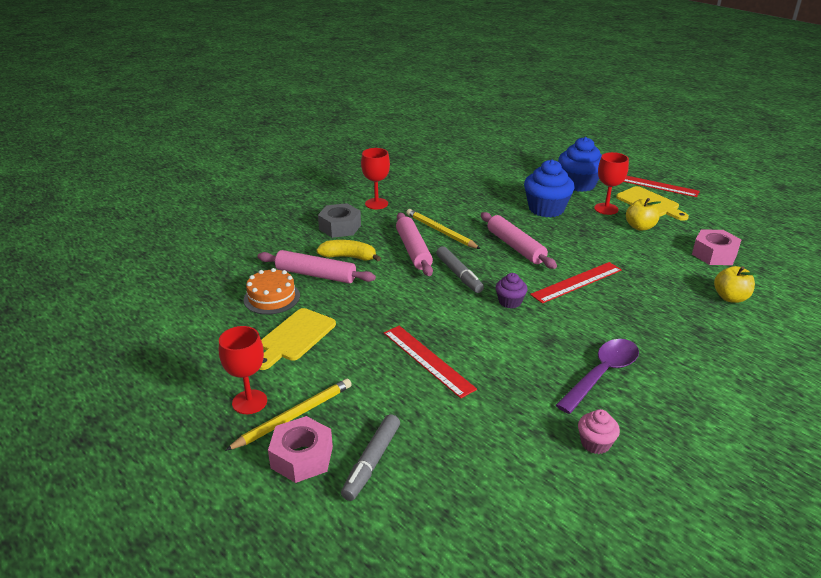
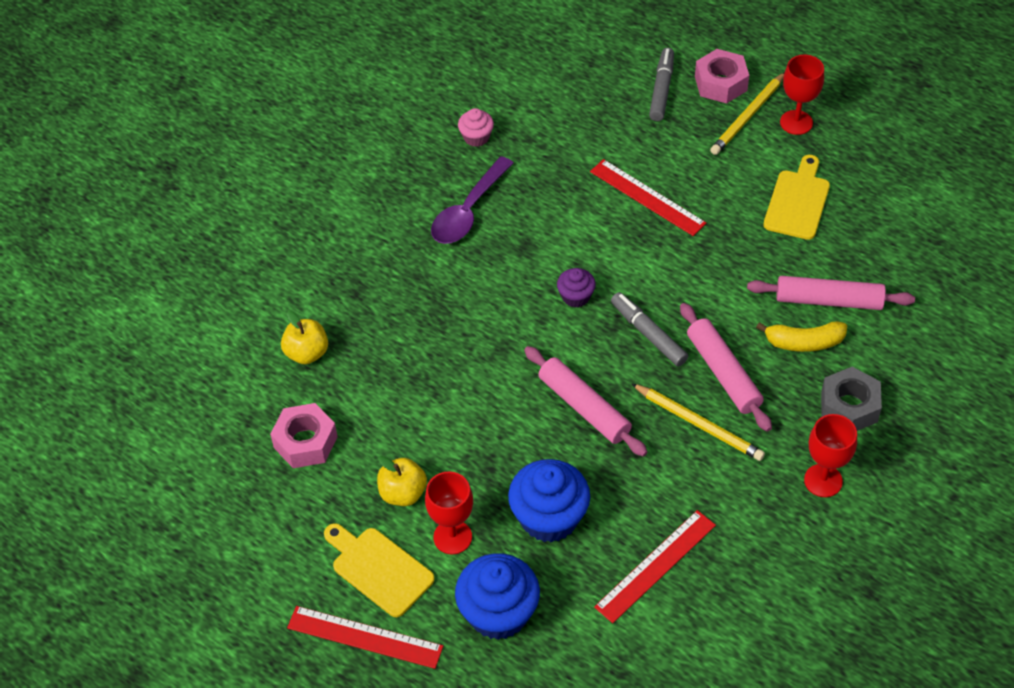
camera: 170 degrees right, 20 degrees up
orange cake [244,268,300,314] -> none
red ruler [530,262,622,304] -> red ruler moved to [594,510,716,623]

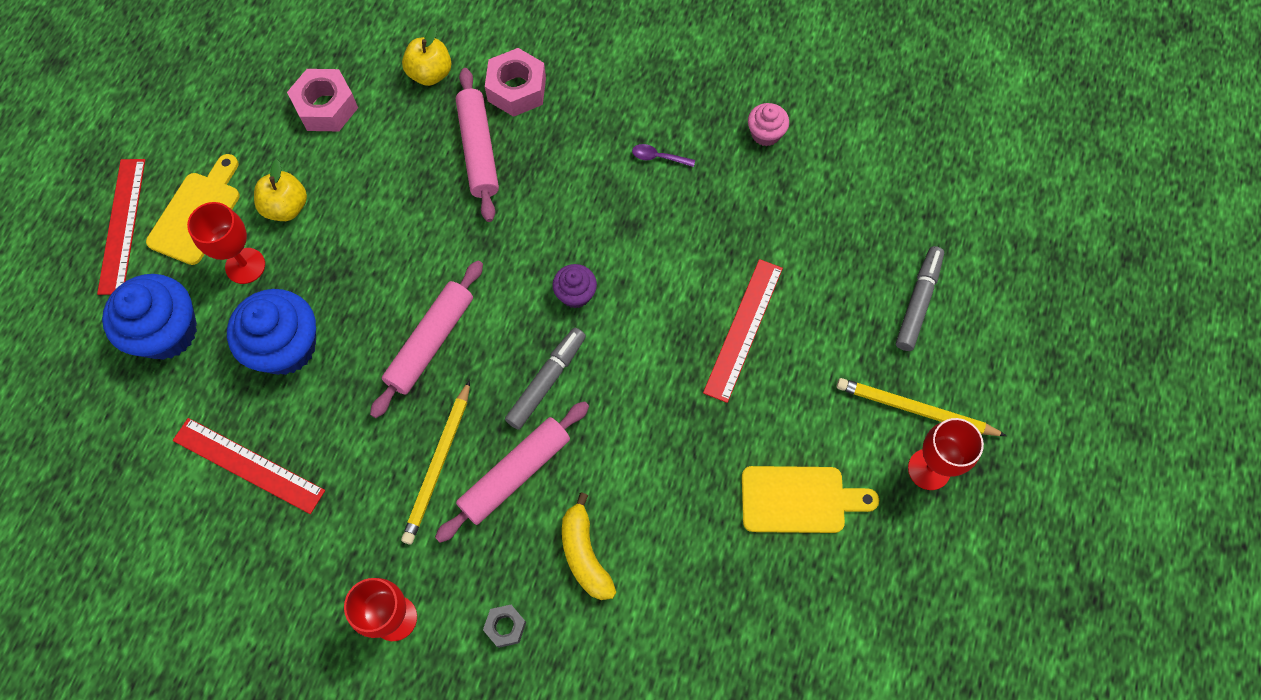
camera: 70 degrees right, 15 degrees up
purple spoon [431,156,513,244] -> purple spoon [632,144,695,167], size x0.43
grey marker [649,48,674,121] -> grey marker turned 60 degrees counterclockwise [896,246,944,351]
pink nut [695,49,749,103] -> pink nut moved to [485,48,546,117]
pink rolling pin [747,276,915,310] -> pink rolling pin moved to [456,68,499,222]
grey nut [821,367,882,431] -> grey nut [483,605,526,648], size x0.55

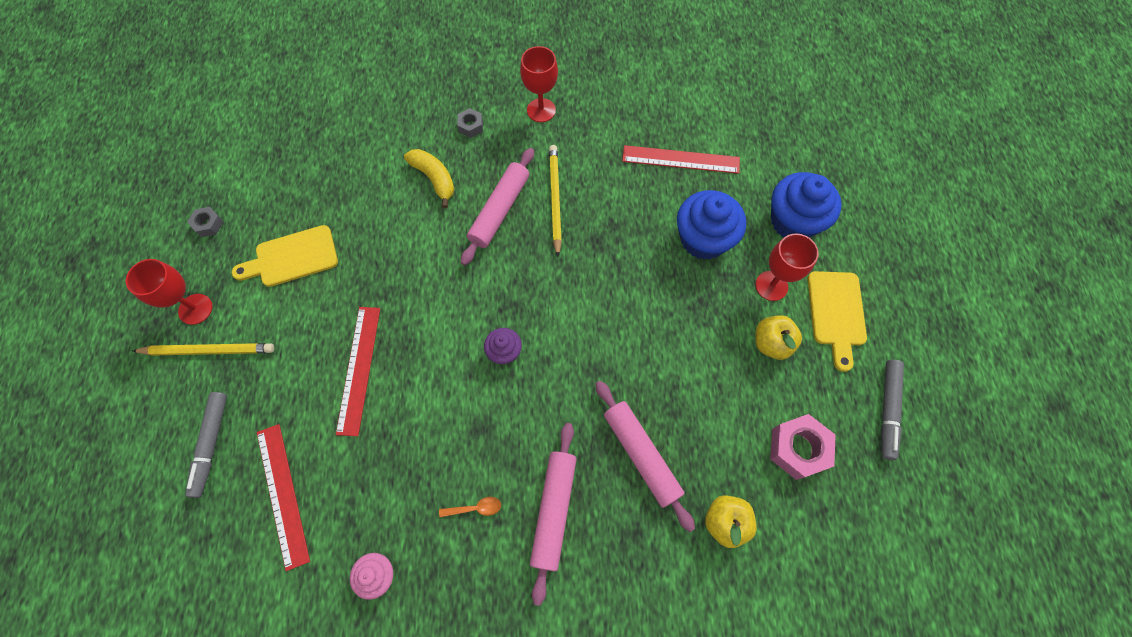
camera: 160 degrees right, 0 degrees up
red ruler [97,159,145,295] -> red ruler moved to [257,424,310,571]
pink rolling pin [370,260,483,418] -> pink rolling pin moved to [530,423,577,606]
pink nut [485,48,546,117] -> none
grey marker [505,328,586,430] -> grey marker moved to [881,360,904,460]
purple spoon [632,144,695,167] -> orange spoon [439,497,501,517]
none -> grey nut [187,207,223,237]

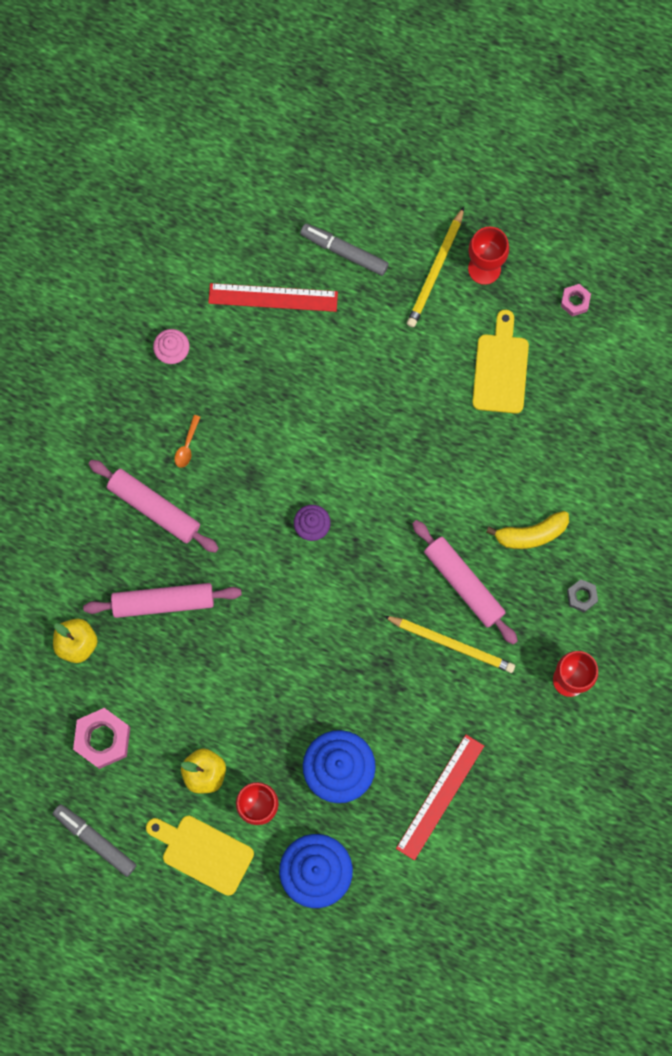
camera: 115 degrees right, 10 degrees up
grey nut [187,207,223,237] -> pink nut [561,284,591,317]
red ruler [336,307,380,436] -> none

